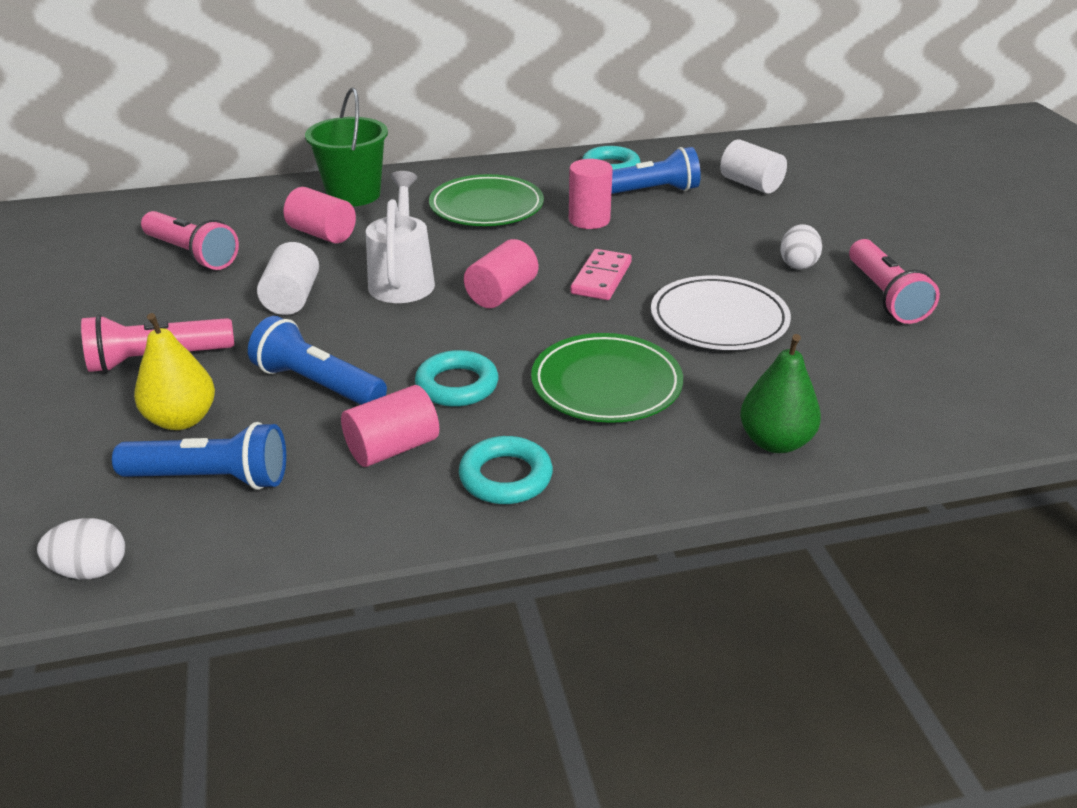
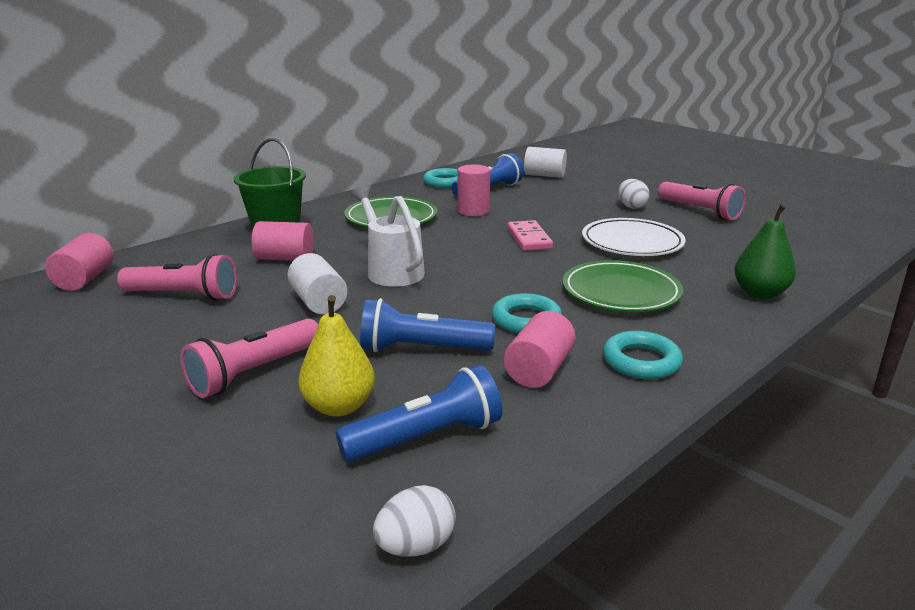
camera: 30 degrees left, 10 degrees down
pink cylinder [464,239,538,308] -> pink cylinder moved to [45,233,114,291]

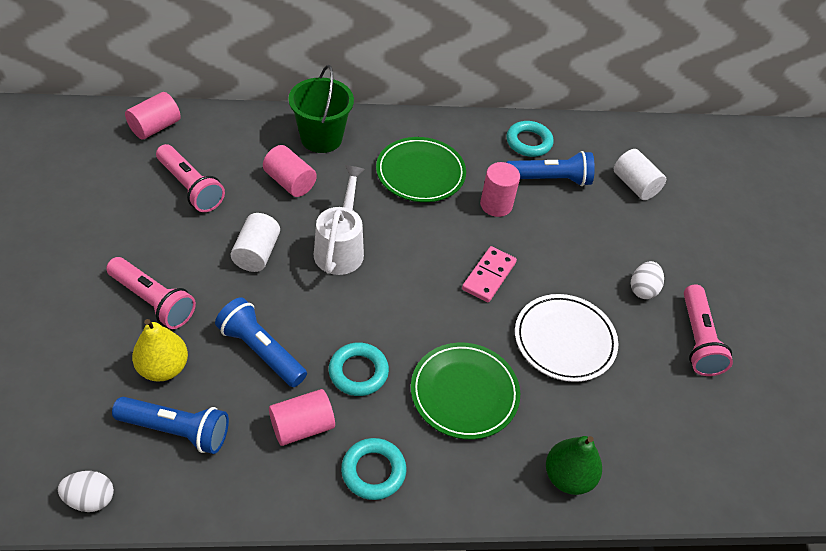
camera: 35 degrees right, 25 degrees up
pink flashlight [180,319,318,398] -> pink flashlight turned 135 degrees counterclockwise [106,257,196,329]

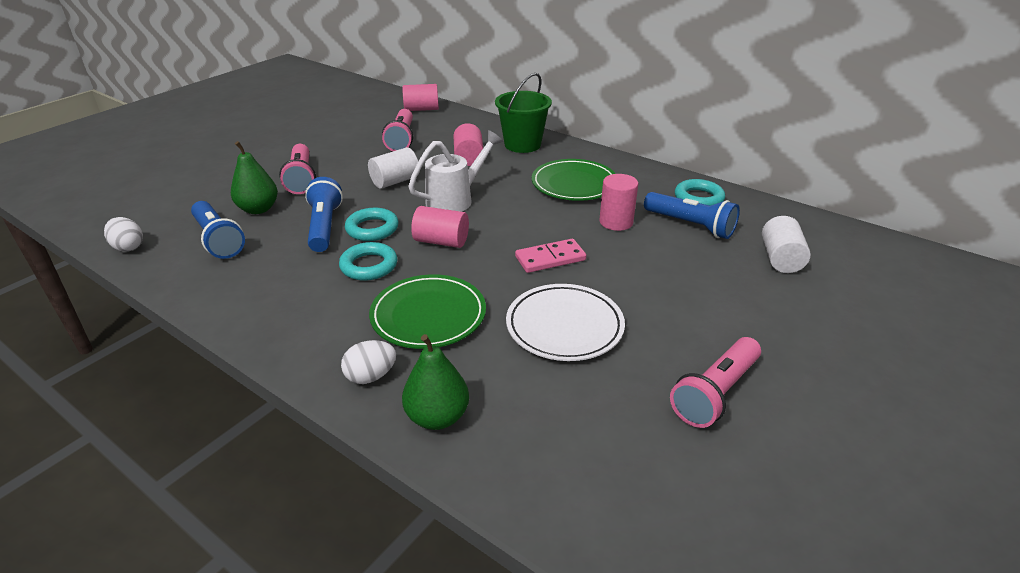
camera: 45 degrees right, 15 degrees down
yellow pear [132,319,188,381] -> green pear [231,141,278,214]
pink cylinder [269,389,335,446] -> pink cylinder moved to [411,206,469,248]
turquoise ring [341,438,406,500] -> turquoise ring moved to [345,208,399,241]
white egg [631,261,664,299] -> white egg moved to [341,340,396,384]

